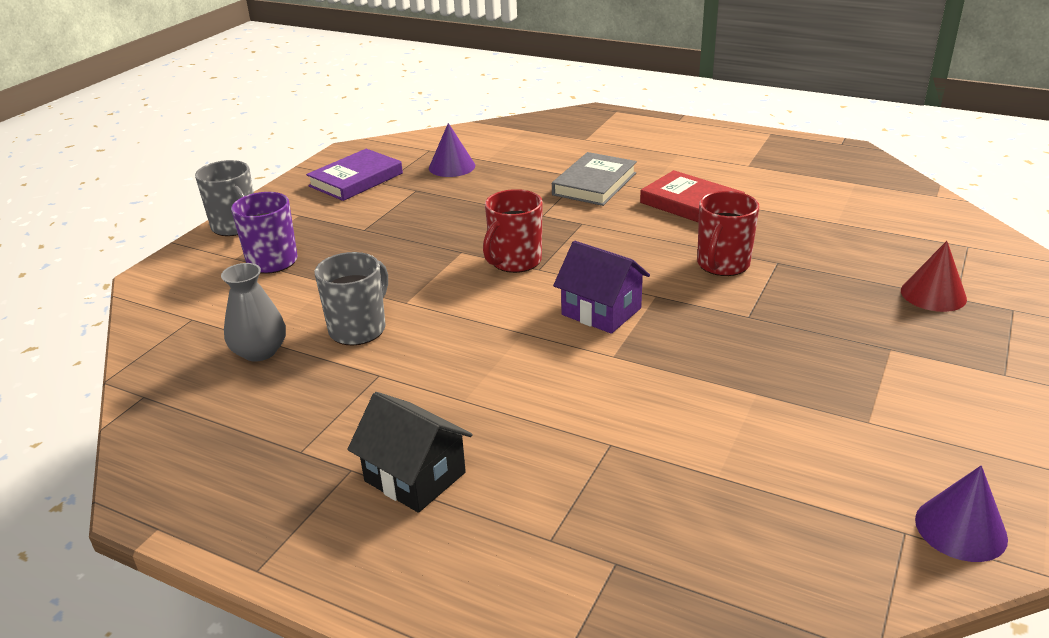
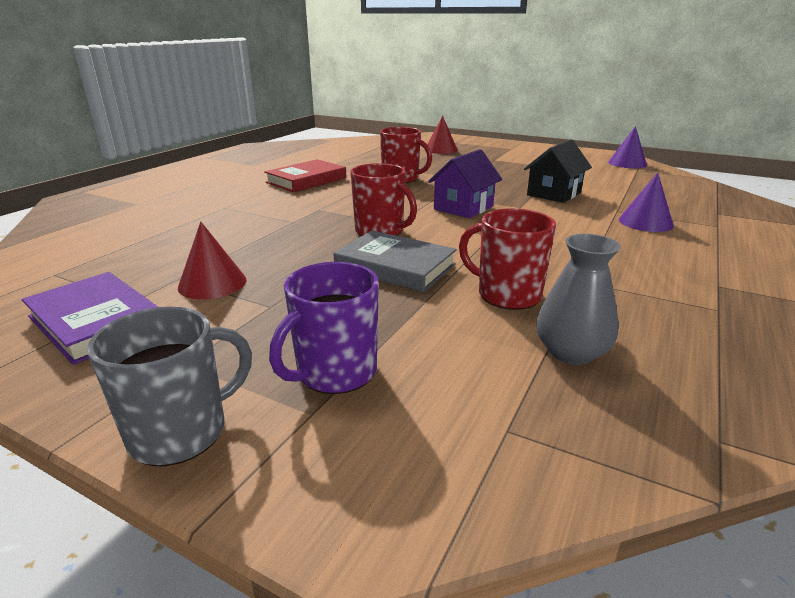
camera: 90 degrees left, 5 degrees down
grey mug [315,252,388,346] -> red mug [459,208,556,310]
black house [347,392,472,513] -> black house moved to [524,139,592,203]
purple cone [429,123,475,177] -> purple cone moved to [619,173,674,232]
grey book [552,152,637,206] -> grey book moved to [333,230,457,292]
none -> red cone [178,222,246,299]

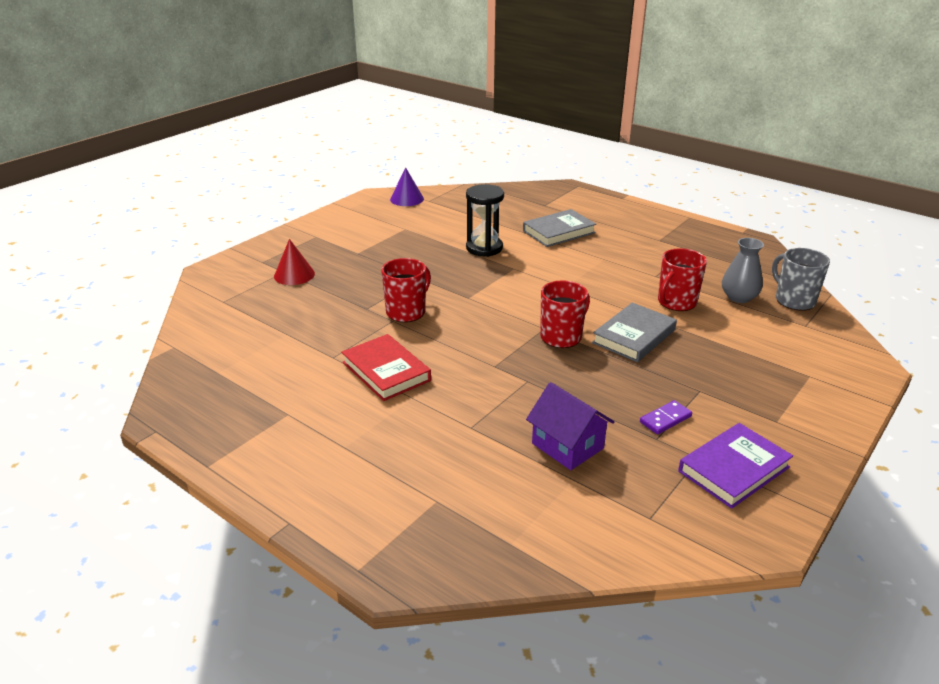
camera: 80 degrees left, 5 degrees up
grey mug [87,307,252,466] -> grey mug moved to [772,248,830,311]
red cone [178,222,246,299] -> purple domino [640,400,692,434]
purple mug [269,262,379,394] -> none
purple house [428,149,502,218] -> purple house moved to [526,382,614,470]
black house [524,139,592,203] -> black hourglass [466,184,504,257]
purple cone [619,173,674,232] -> grey book [523,209,596,247]

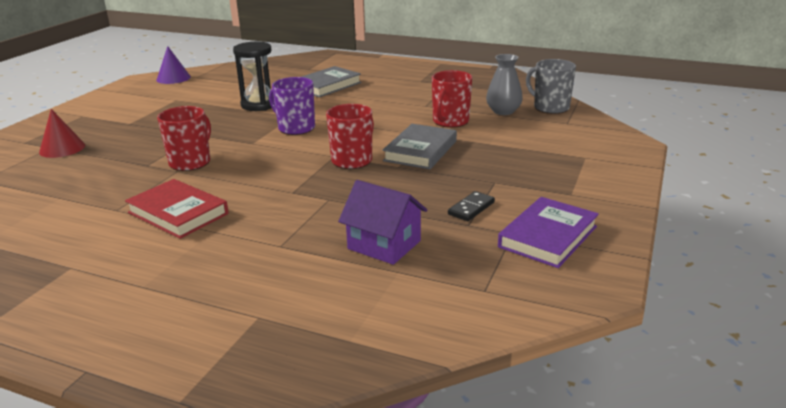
camera: 15 degrees left, 5 degrees down
purple domino [640,400,692,434] -> black domino [448,191,495,221]
none -> purple mug [269,77,315,135]

